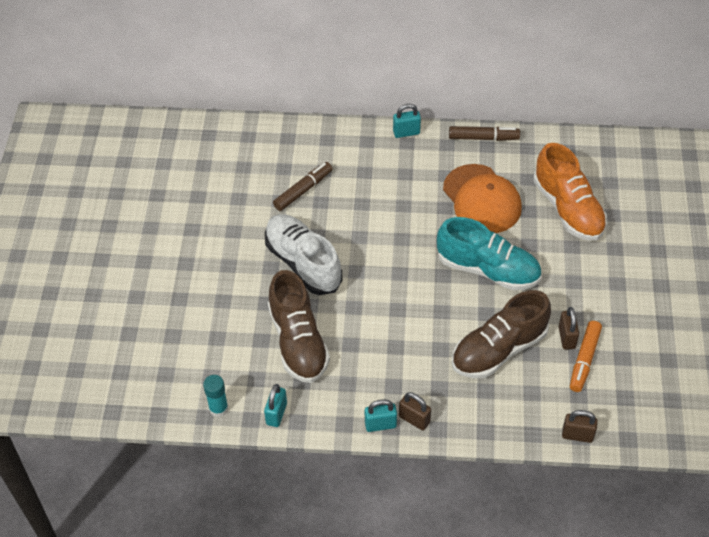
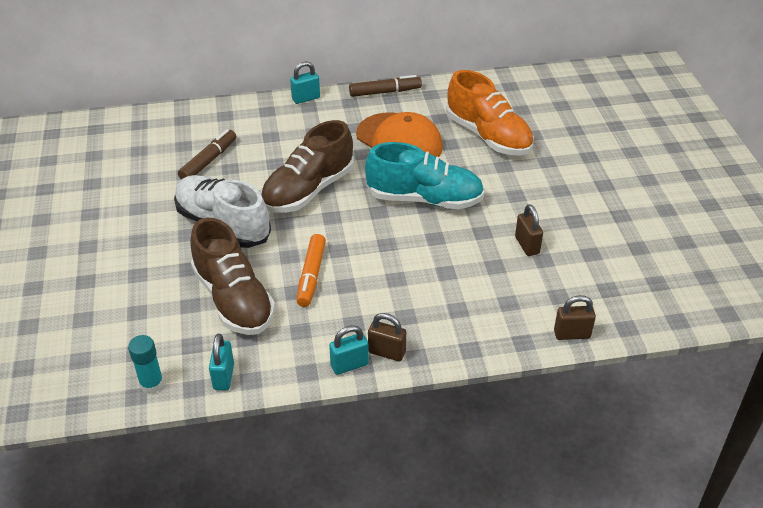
camera: 15 degrees left, 10 degrees down
brown shoe [452,290,551,378] -> brown shoe moved to [261,120,354,213]
orange marker [570,321,602,392] -> orange marker moved to [297,234,326,307]

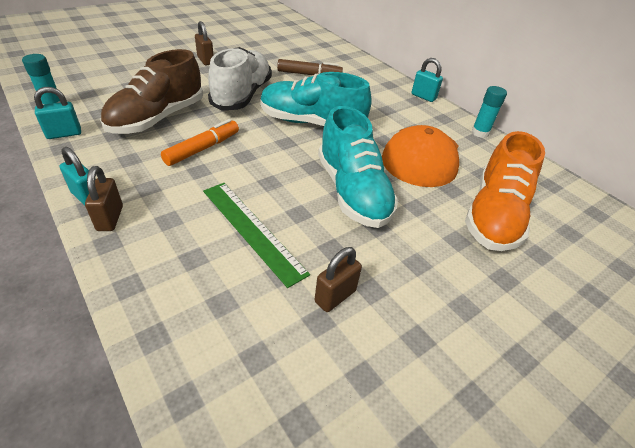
camera: 60 degrees right, 0 degrees up
brown shoe [261,120,354,213] -> turquoise shoe [261,72,371,126]
orange marker [297,234,326,307] -> orange marker turned 150 degrees clockwise [161,119,239,166]
brown marker [349,75,422,97] -> turquoise glue stick [471,86,507,138]
brown padlock [554,295,596,340] -> brown padlock moved to [195,21,214,65]
none -> green ruler [203,183,310,288]

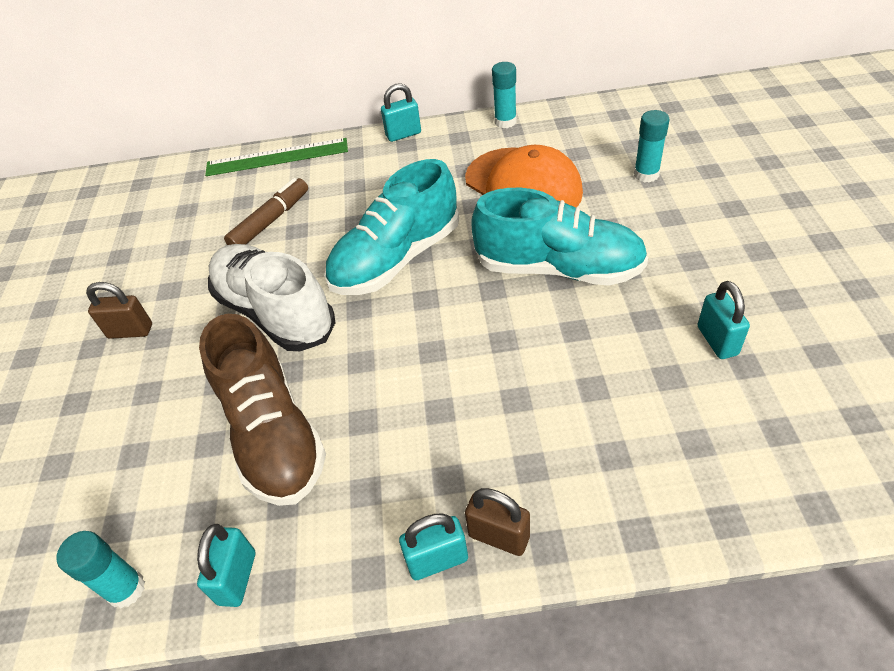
camera: 50 degrees left, 5 degrees up
orange marker [161,119,239,166] -> none
green ruler [203,183,310,288] -> green ruler moved to [205,138,348,176]
brown padlock [314,247,362,312] -> turquoise padlock [698,281,750,359]
orange shoe [465,131,545,251] -> turquoise glue stick [634,110,670,183]

